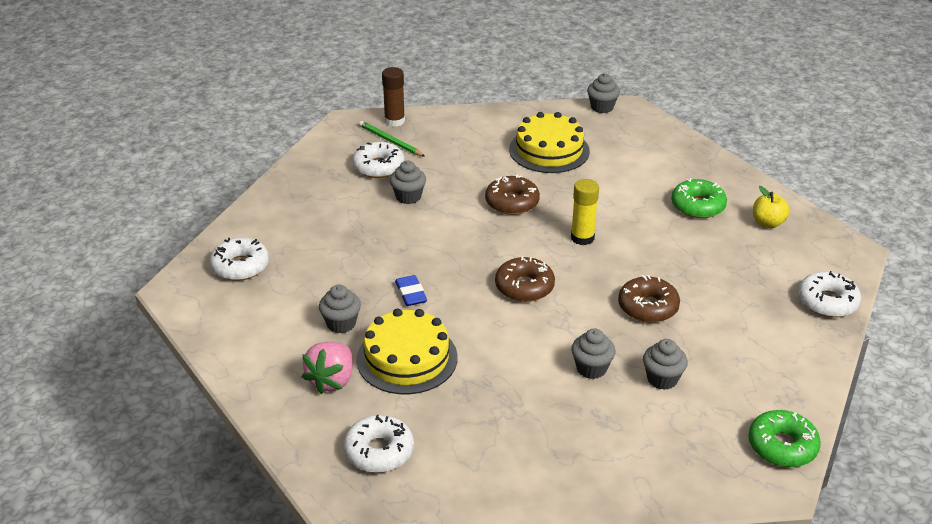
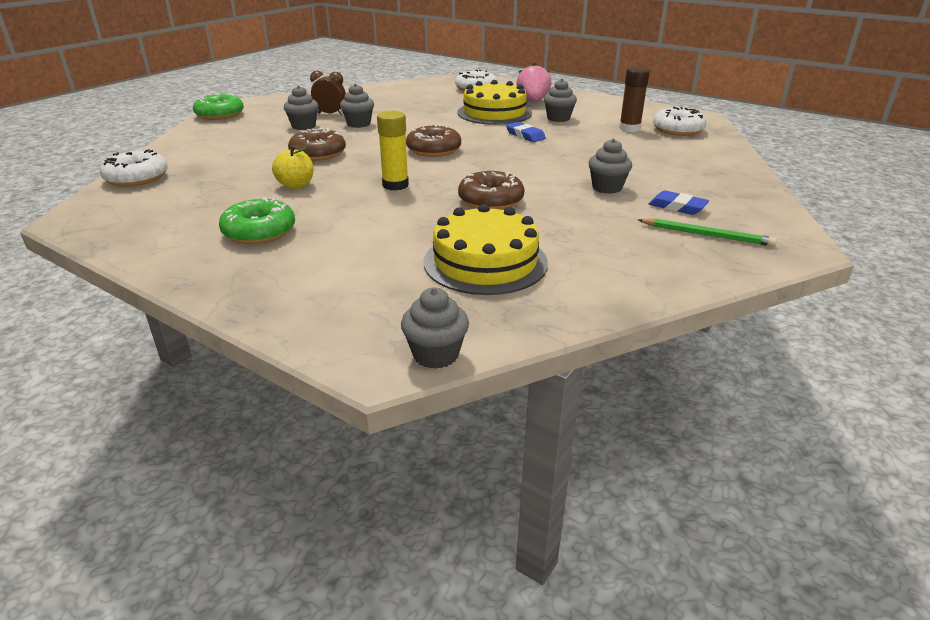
camera: 160 degrees right, 5 degrees down
white donut [352,142,405,178] -> blue eraser [649,190,709,215]
brown glue stick [382,67,405,127] -> brown glue stick moved to [619,66,650,132]
yellow apple [753,186,790,228] -> yellow apple moved to [272,145,313,189]
none -> brown clock [310,70,346,115]

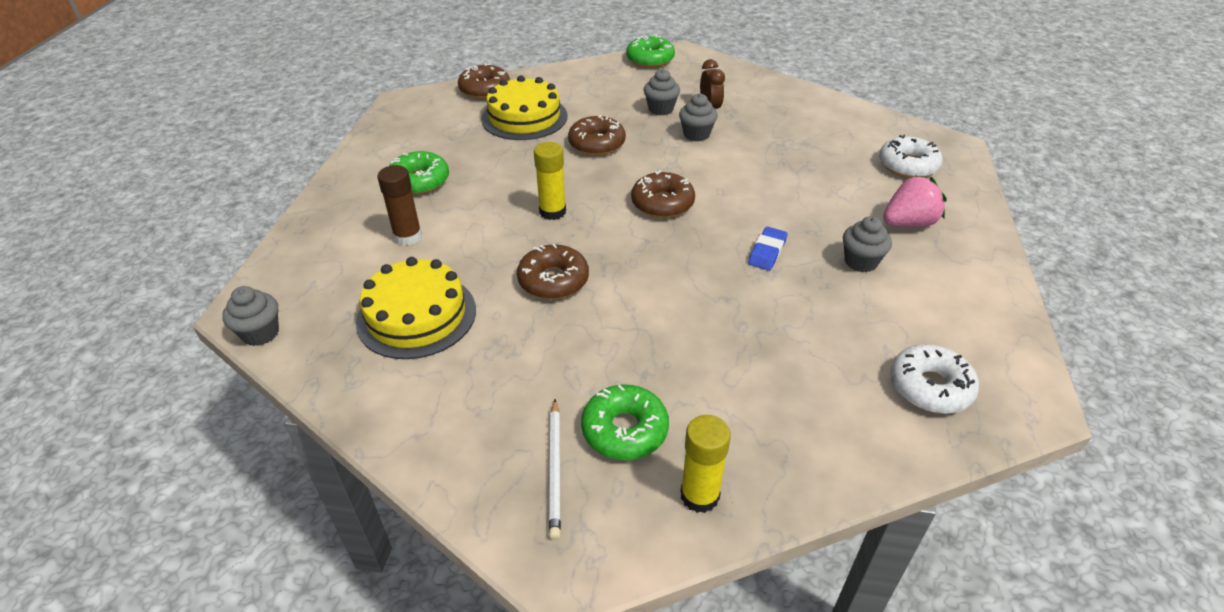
camera: 65 degrees right, 10 degrees up
white donut [100,149,168,187] -> brown donut [458,63,510,99]
yellow apple [272,145,313,189] -> none
yellow cake [457,80,532,125] -> yellow cake moved to [481,75,568,140]
grey cupcake [588,139,632,194] -> none
brown glue stick [619,66,650,132] -> brown glue stick moved to [377,165,422,245]
green pencil [638,218,777,246] -> white pencil [549,399,561,539]
blue eraser [649,190,709,215] -> green donut [581,385,669,460]
none -> yellow glue stick [681,415,731,513]

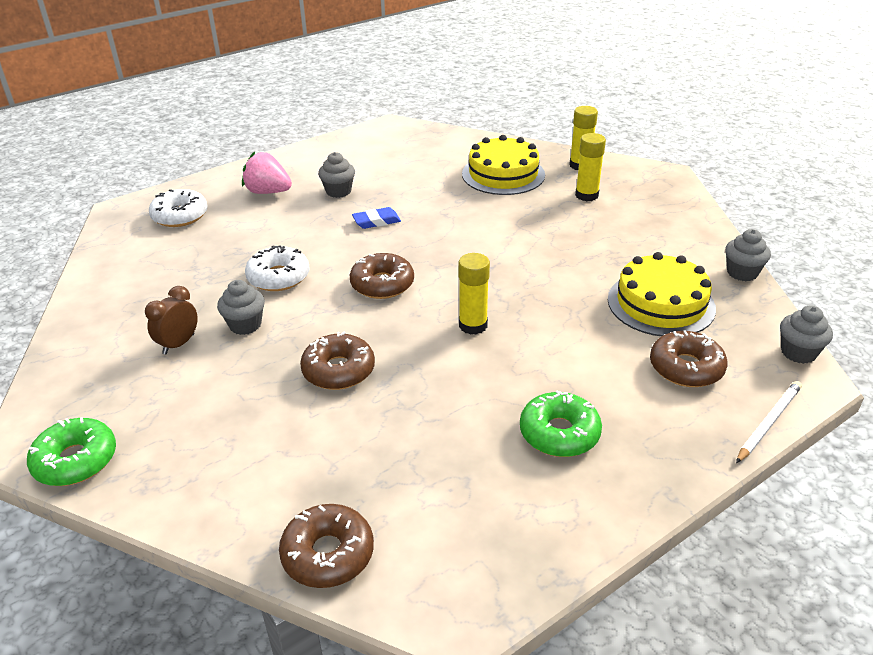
camera: 135 degrees left, 5 degrees down
brown glue stick [377,165,422,245] -> none
yellow cake [481,75,568,140] -> yellow cake moved to [462,135,545,195]
brown donut [517,244,589,299] -> brown donut moved to [650,330,727,387]
white pencil [549,399,561,539] -> white pencil moved to [736,381,802,463]
green donut [581,385,669,460] -> yellow glue stick [575,133,606,201]
grey cupcake [644,69,680,116] -> grey cupcake moved to [725,229,771,282]
white donut [890,344,979,414] -> white donut moved to [245,245,310,291]

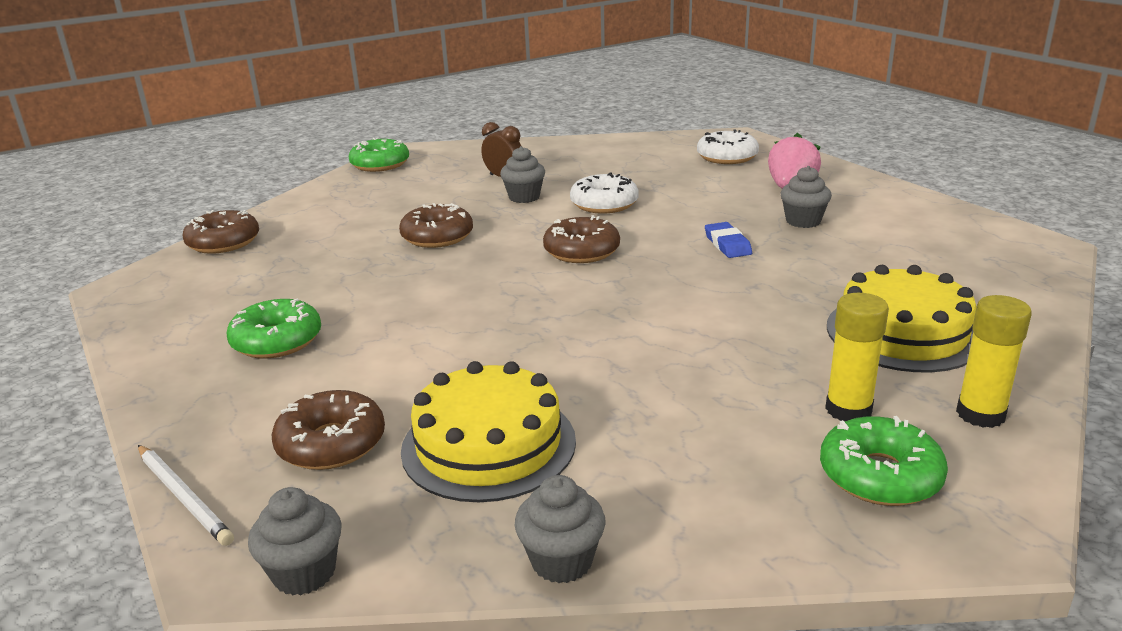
camera: 95 degrees right, 10 degrees down
yellow glue stick [458,253,490,335] -> none
none -> green donut [820,416,948,506]

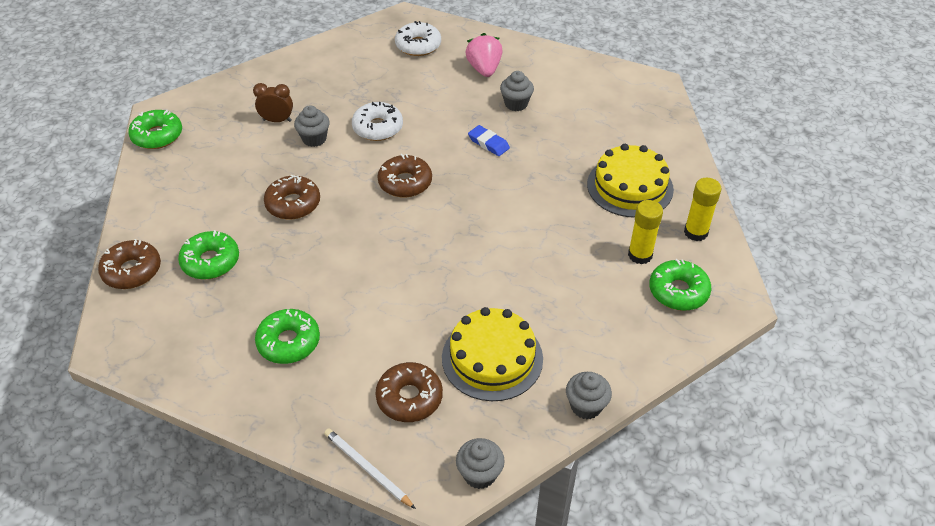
camera: 35 degrees left, 20 degrees up
white pencil [138,445,234,546] -> white pencil turned 150 degrees counterclockwise [324,428,416,509]
none -> green donut [178,230,239,280]

